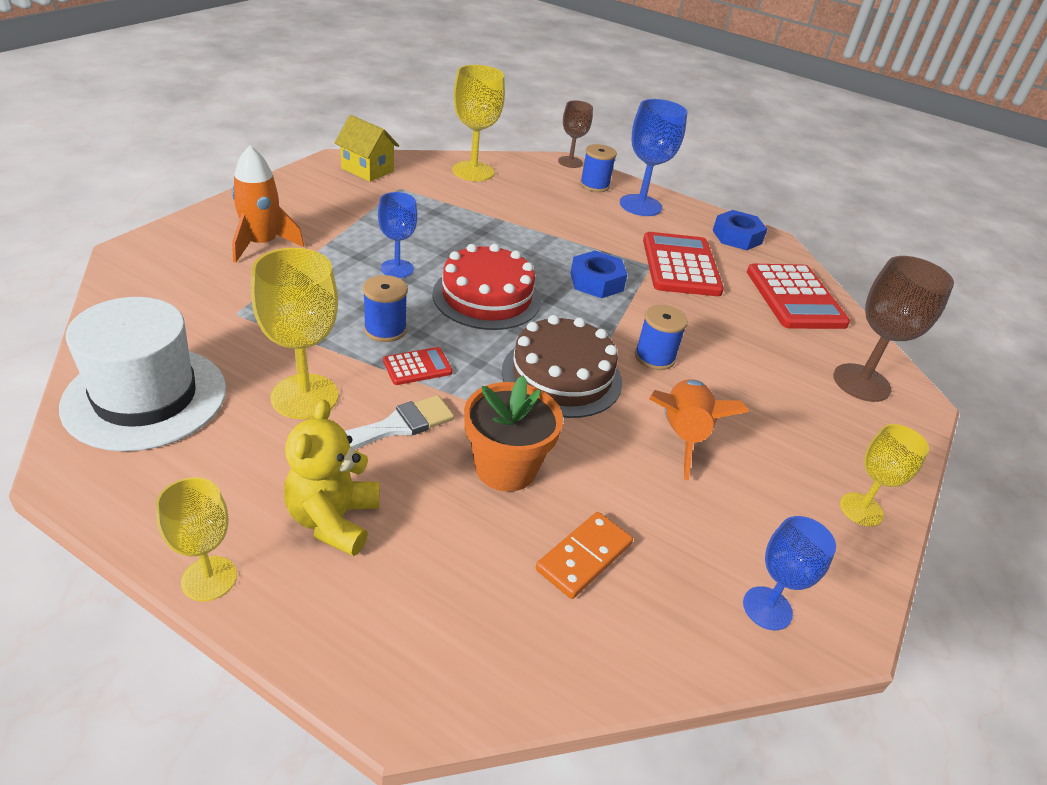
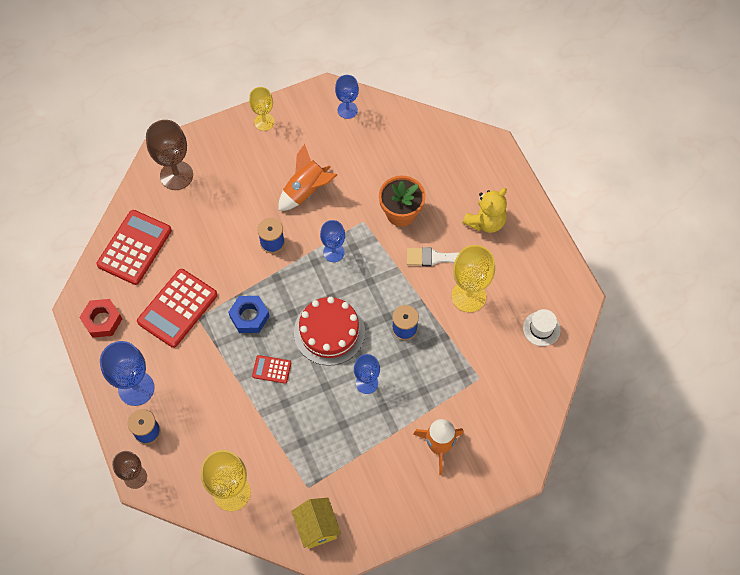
camera: 140 degrees left, 25 degrees up
white hat [59,297,226,451] -> white hat [523,309,560,346], size x0.48
yellow goblet [156,477,237,601] -> none
red calculator [383,347,453,385] -> red calculator moved to [252,355,291,384]
brown cake [502,315,622,418] -> blue goblet [320,220,345,262]
orange domino [536,512,633,599] -> none
blue nut [713,210,767,250] -> red nut [79,299,122,338]

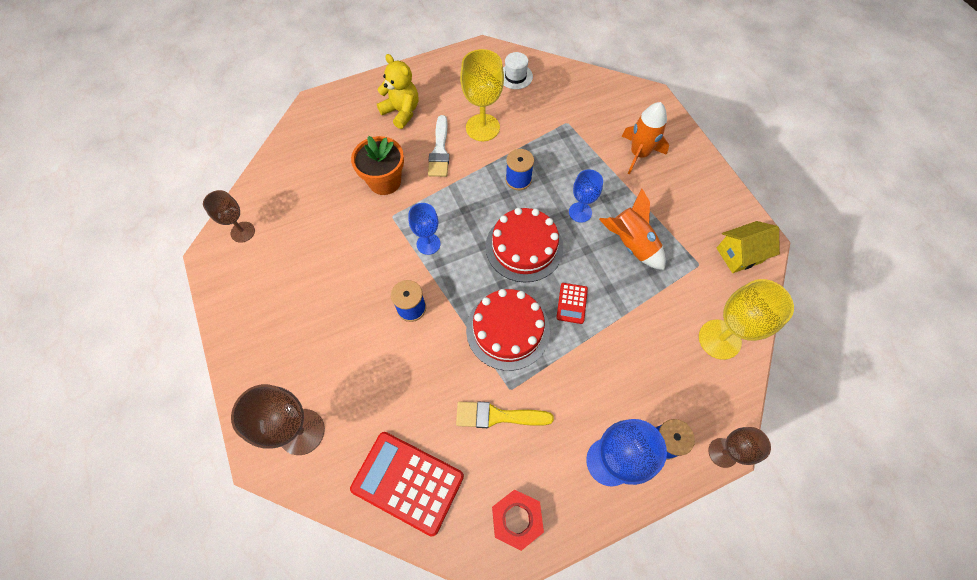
camera: 90 degrees left, 0 degrees up
red calculator [137,269,218,348] -> yellow brush [456,402,554,428]
blue nut [228,296,270,333] -> red cake [466,289,550,371]
yellow goblet [249,87,275,131] -> none
orange rocket [279,144,337,211] -> orange rocket moved to [599,188,666,270]
blue goblet [335,75,359,119] -> brown goblet [203,190,255,243]

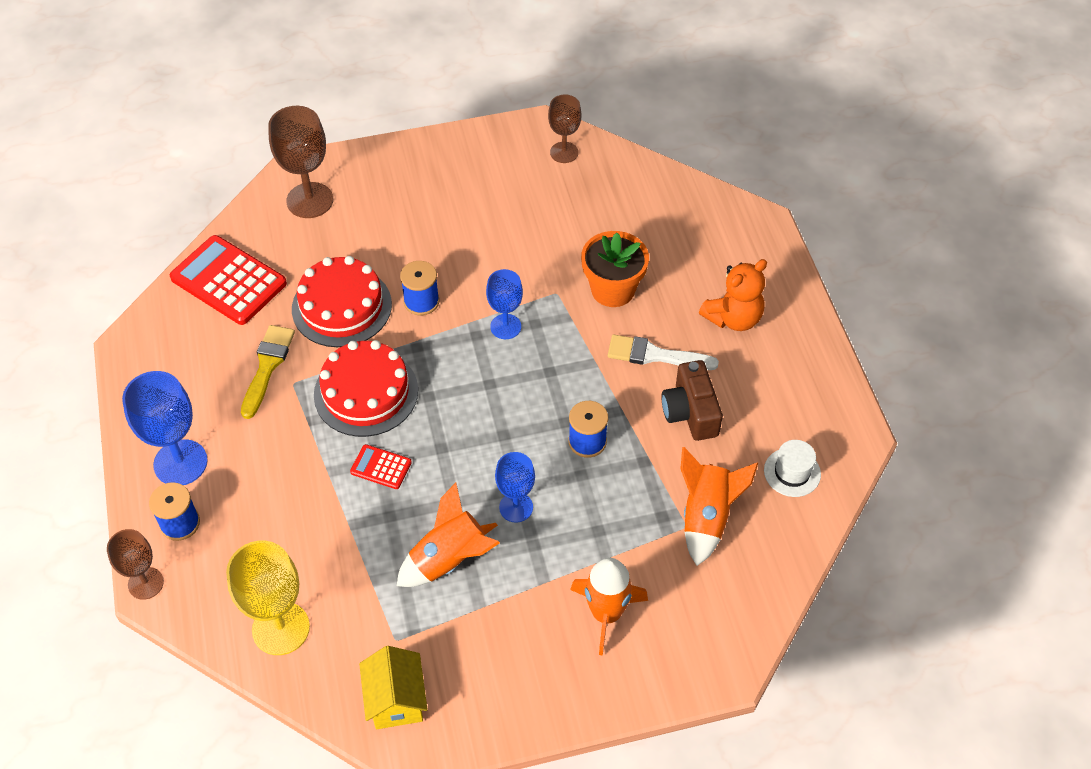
camera: 100 degrees right, 10 degrees down
red calculator [350,432,464,537] -> red calculator turned 90 degrees counterclockwise [170,235,287,325]
yellow teddy bear [377,54,418,129] -> orange teddy bear [699,259,767,331]
yellow goblet [460,49,504,141] -> brown camera [661,360,723,441]
red cake [486,208,563,282] -> red cake moved to [292,256,392,347]
red nut [492,489,544,551] -> none
none -> orange rocket [680,447,758,566]

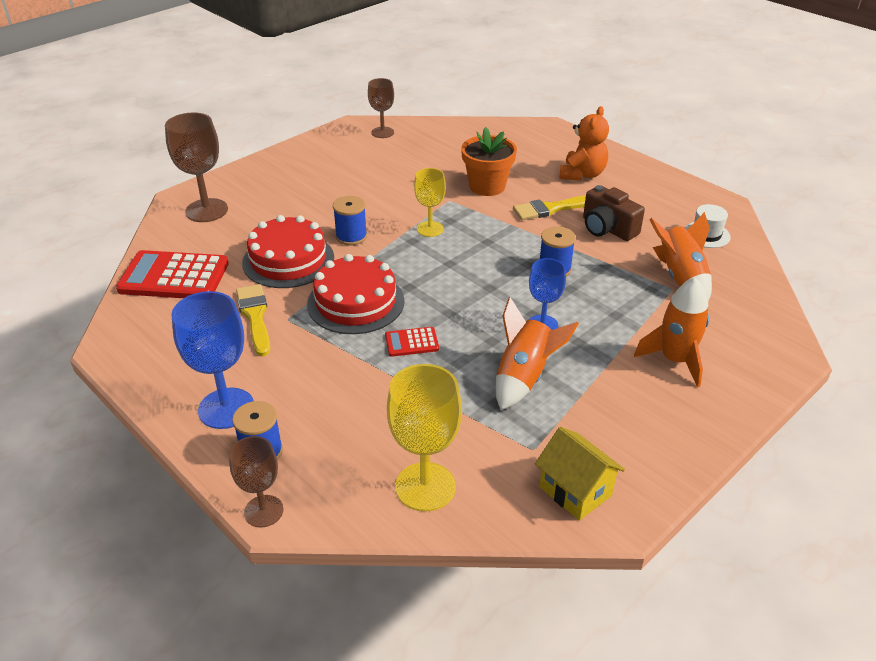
camera: 30 degrees left, 15 degrees down
blue goblet [486,269,523,339] -> yellow goblet [414,168,446,237]
white brush [608,335,719,370] -> yellow brush [513,195,586,220]

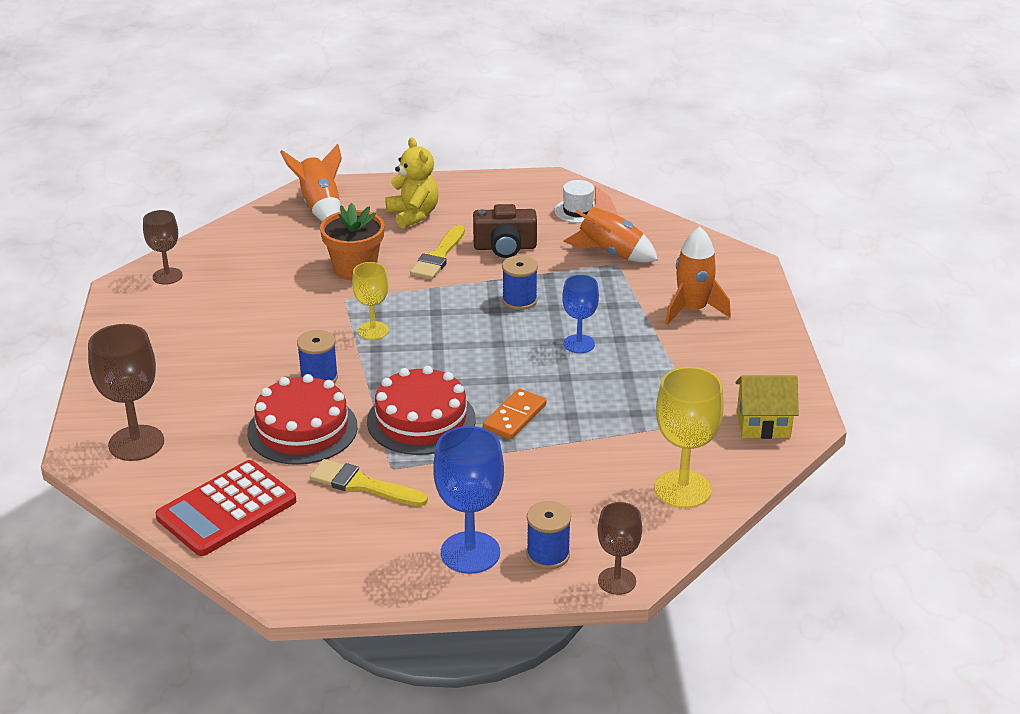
camera: 50 degrees left, 5 degrees down
red calculator [385,327,439,357] -> orange domino [483,388,547,439]
orange rocket [495,297,579,410] -> orange rocket moved to [280,144,342,221]
orange teddy bear [560,106,609,181] -> yellow teddy bear [385,137,439,229]

